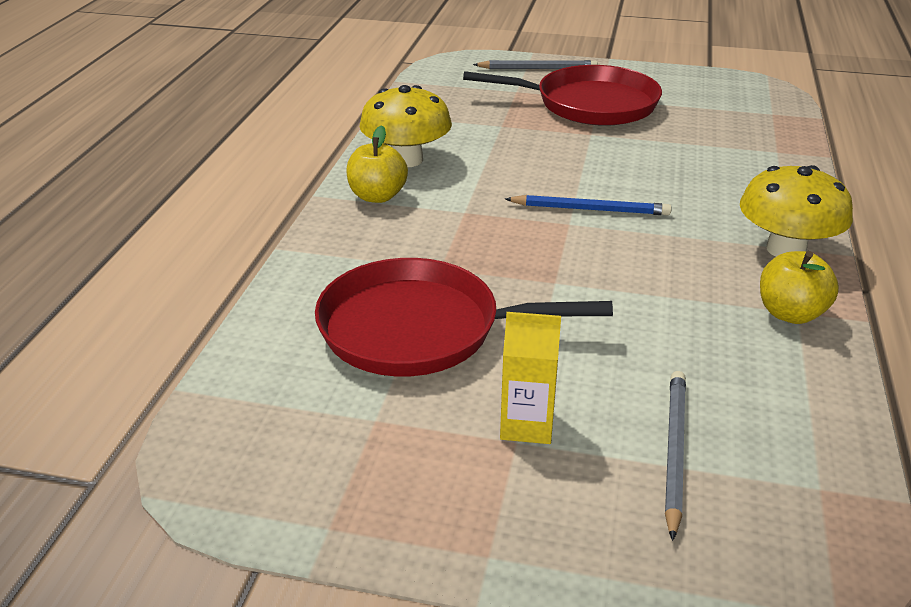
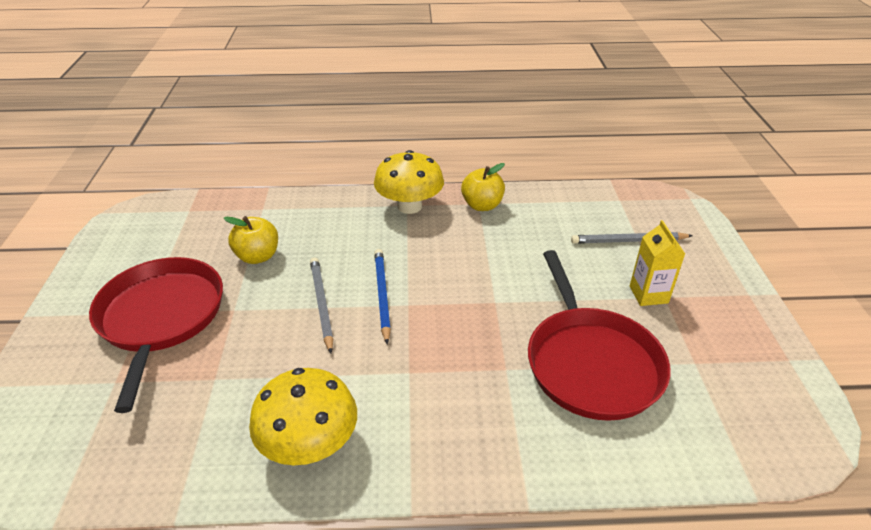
camera: 105 degrees left, 5 degrees up
yellow apple [346,125,408,203] -> yellow apple moved to [224,216,278,264]
grey pencil [473,60,598,69] -> grey pencil moved to [310,257,333,353]

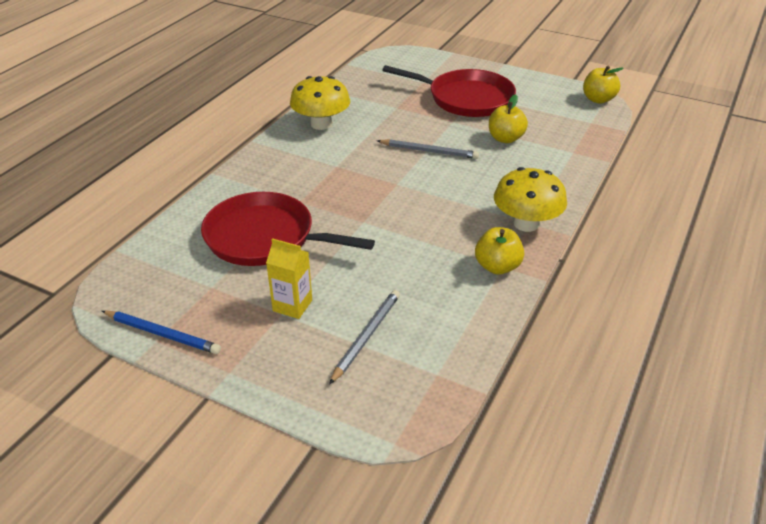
camera: 120 degrees right, 0 degrees up
blue pencil [374,249,391,344] -> blue pencil moved to [102,311,221,354]
none -> yellow apple [583,65,624,104]

